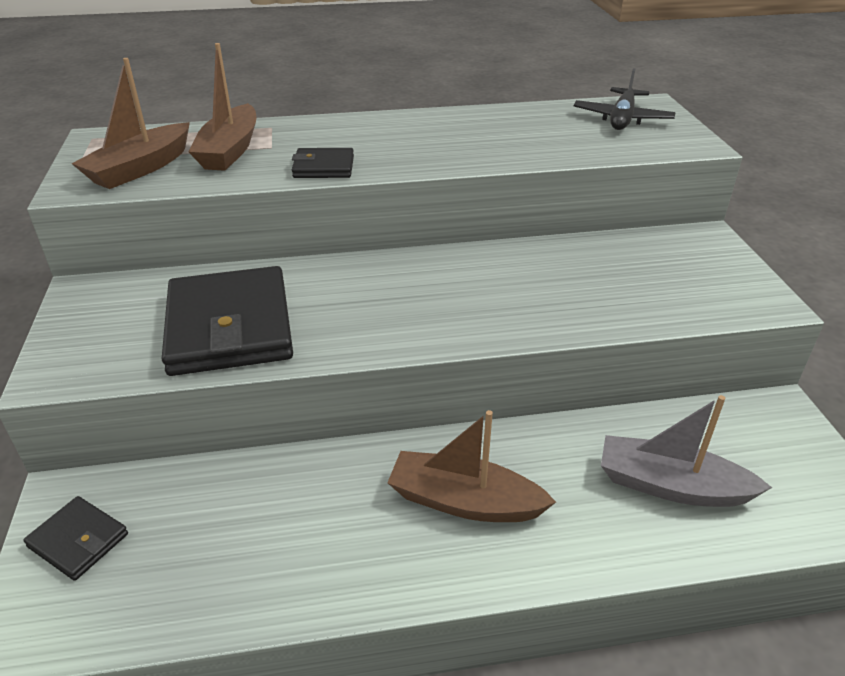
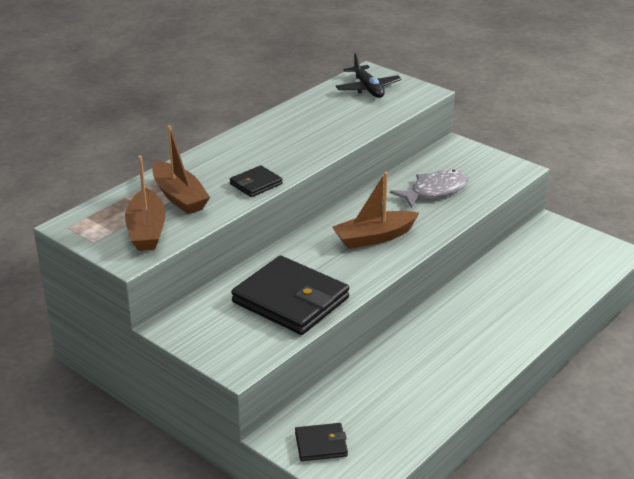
camera: 40 degrees left, 5 degrees down
brown boat [387,410,556,522] -> brown boat moved to [332,172,419,249]
grey boat [601,395,772,507] -> none
none -> grey fish [390,170,468,208]

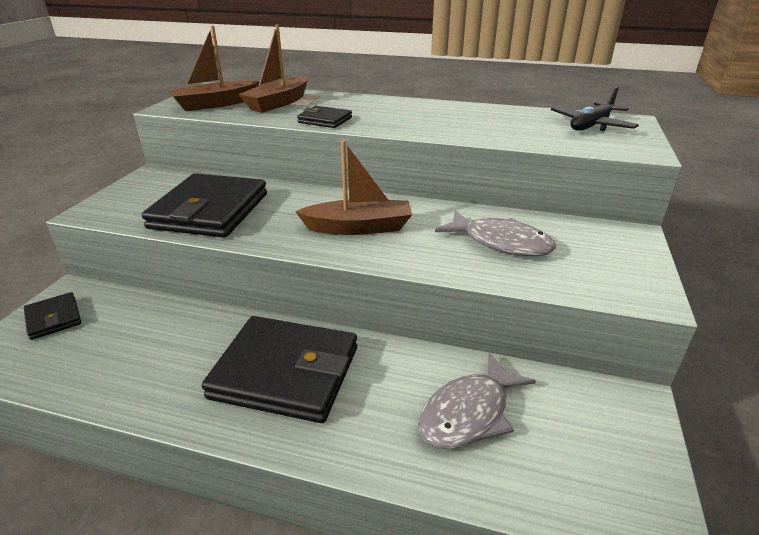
camera: 65 degrees right, 0 degrees up
brown boat [332,172,419,249] -> brown boat turned 135 degrees clockwise [295,140,412,235]
none -> black wallet [202,316,357,423]
none -> grey fish [418,353,536,449]

